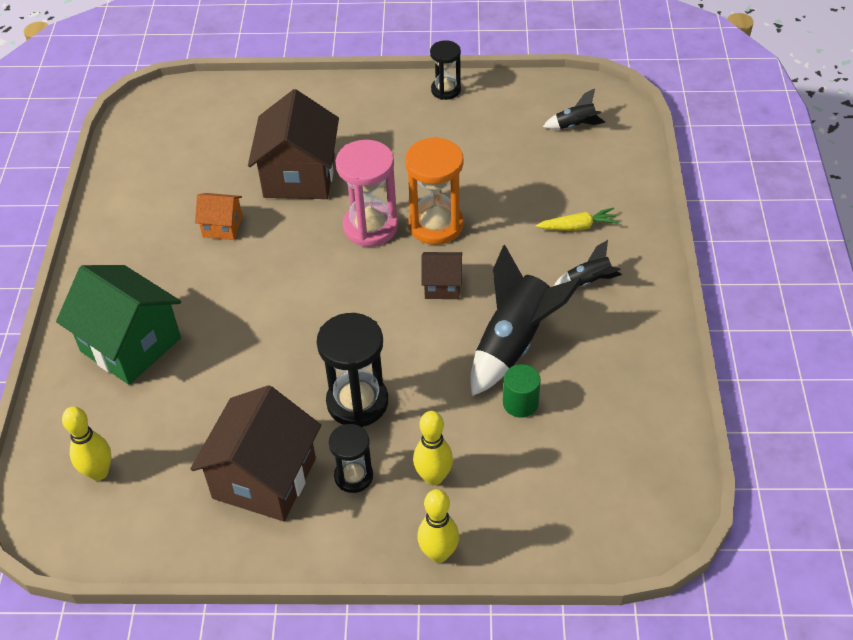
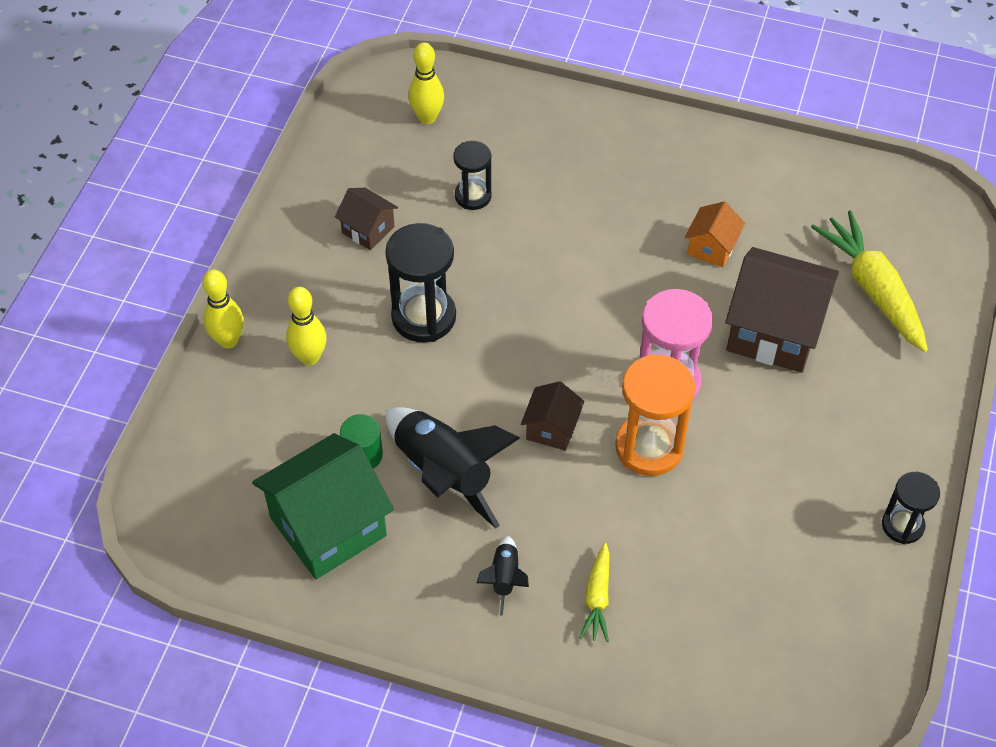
camera: 105 degrees right, 5 degrees up
green house [56,265,181,385] -> green house moved to [252,433,394,579]
brown house [190,385,321,521] -> brown house [335,188,398,250], size x0.50
black hourglass [329,424,373,493] -> black hourglass moved to [453,141,492,210]
black rocket [543,88,605,129] -> none
none -> yellow carrot [811,211,928,352]

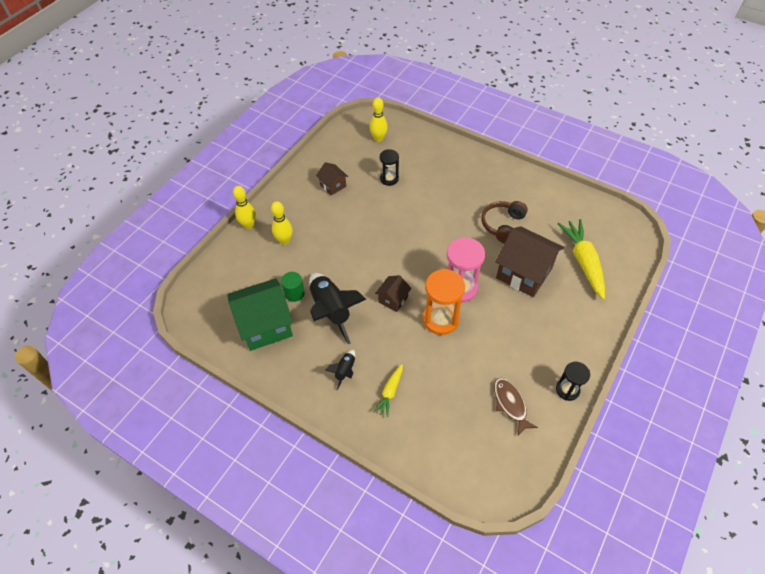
camera: 15 degrees right, 0 degrees up
black hourglass [385,223,456,343] -> none
orange house [685,201,745,268] -> brown headphones [481,201,528,243]
none -> brown fish [494,378,538,435]

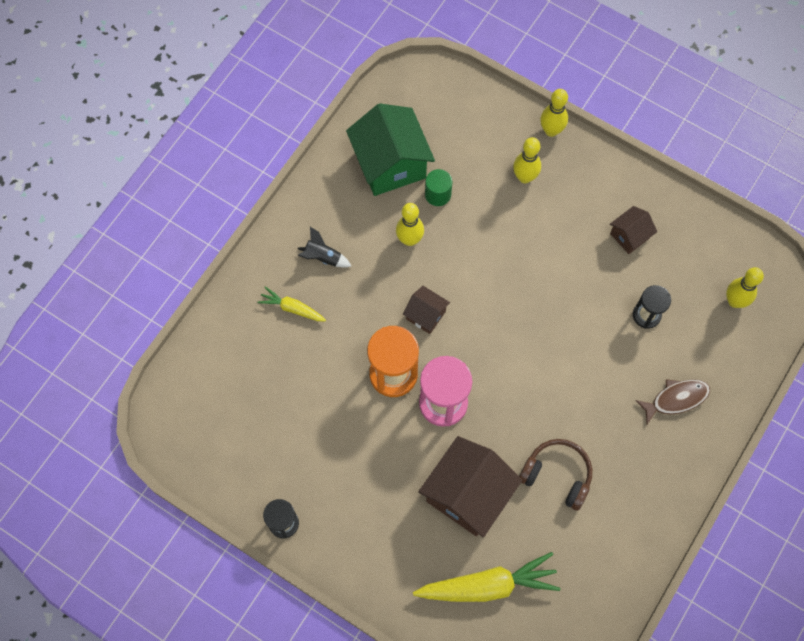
camera: 90 degrees right, 15 degrees up
black rocket [309,273,366,344] -> yellow bowling pin [396,203,424,246]
brown fish [494,378,538,435] -> brown fish moved to [635,379,710,424]

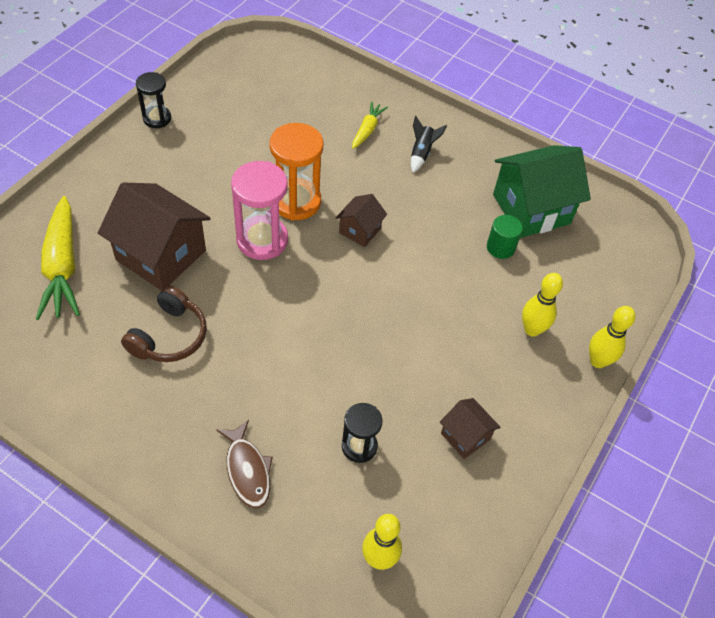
camera: 85 degrees right, 15 degrees down
yellow bowling pin [396,203,424,246] -> none

